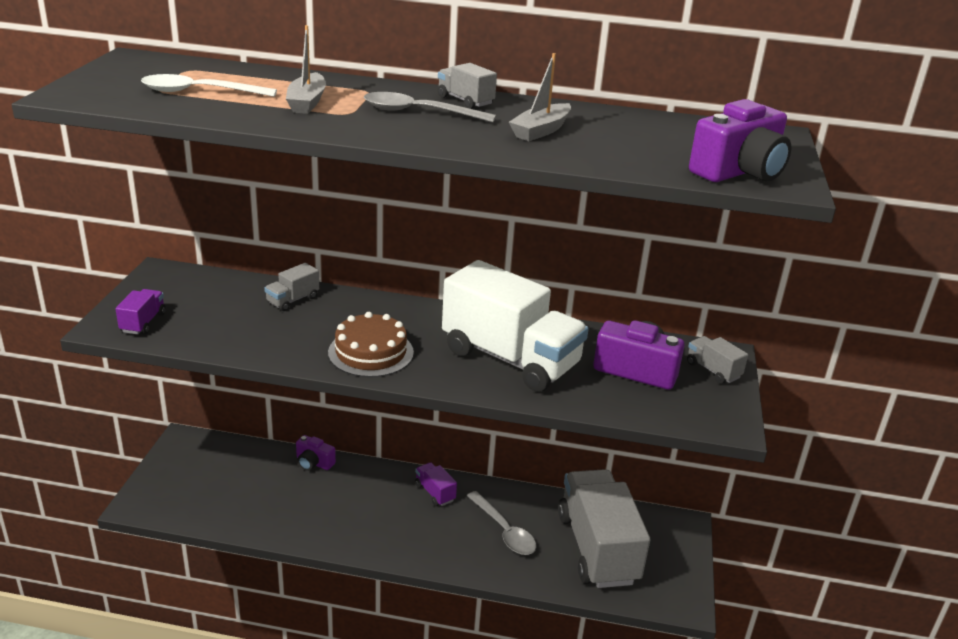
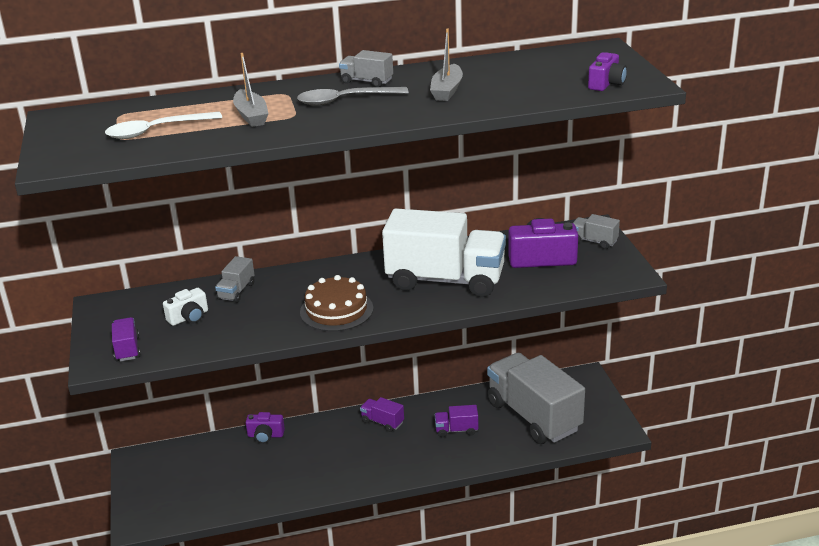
camera: 20 degrees left, 0 degrees up
grey spoon [467,491,536,555] -> purple truck [435,405,478,437]
purple camera [689,99,791,182] -> purple camera [588,52,627,91], size x0.59
none -> white camera [163,288,208,326]

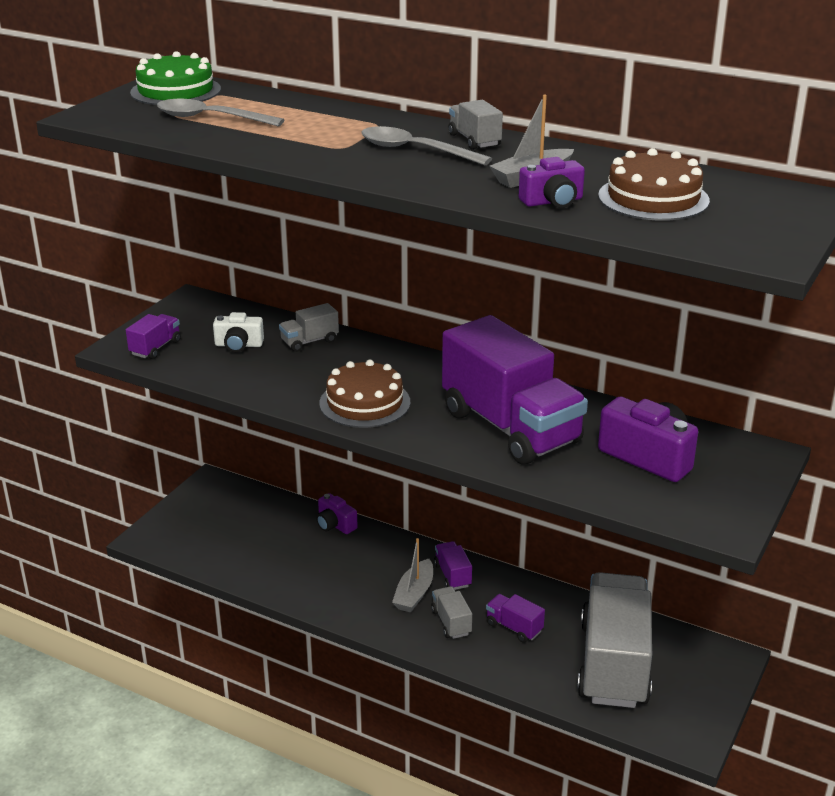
camera: 40 degrees right, 0 degrees up
white spoon [105,112,222,139] -> grey spoon [157,99,284,127]
grey boat [233,53,268,127] -> grey boat moved to [392,538,433,613]
white truck [382,208,506,297] -> purple truck [442,315,588,465]
grey truck [573,214,620,249] -> grey truck moved to [431,586,472,639]
purple camera [588,52,627,91] -> purple camera moved to [519,157,585,208]
none -> green cake [130,51,221,105]
none -> brown cake [598,148,710,221]

